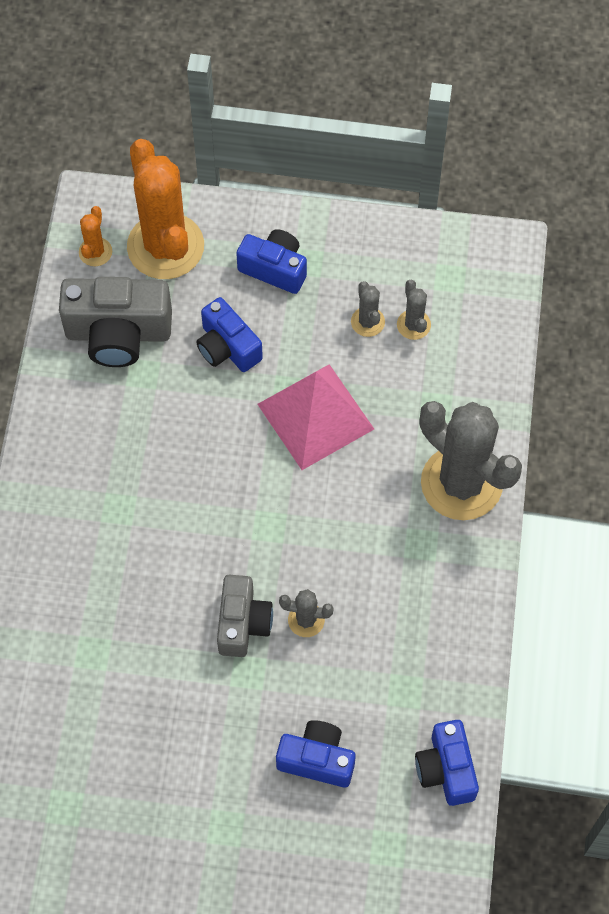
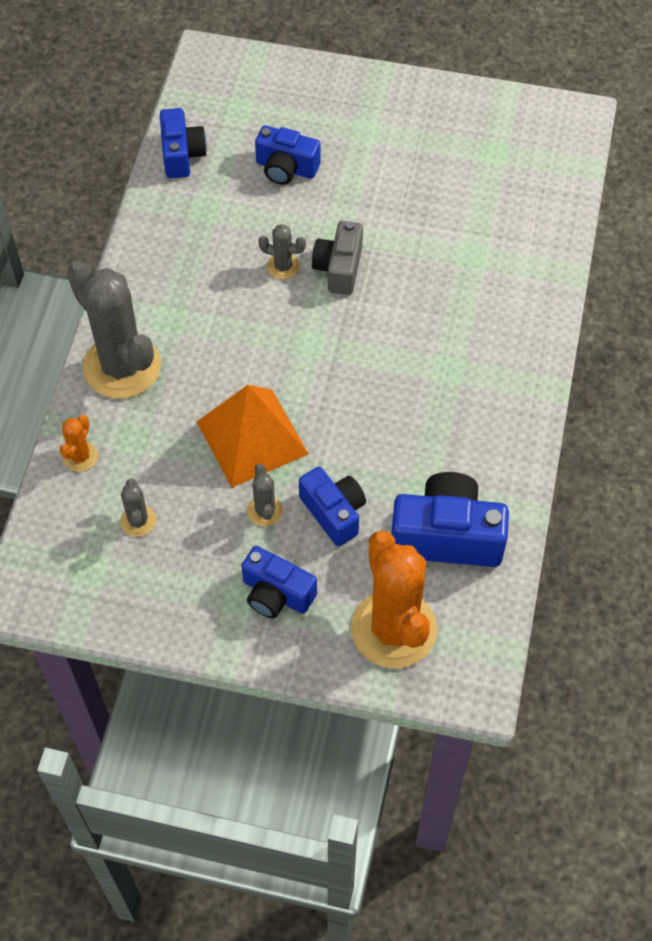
camera: 175 degrees left, 5 degrees down
grey camera [59,277,172,367] -> blue camera [391,472,509,567]
orange cactus [79,206,112,266] -> orange cactus moved to [60,415,98,472]
pink pyramid [258,364,374,470] -> orange pyramid [197,385,309,488]
grey cactus [351,281,385,337] -> grey cactus moved to [247,464,283,526]

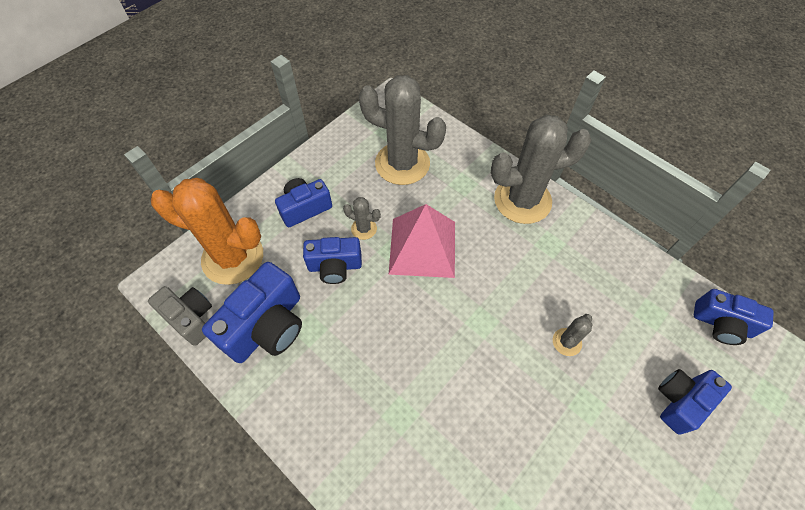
camera: 120 degrees right, 0 degrees up
orange cactus [60,415,98,472] -> none
grey cactus [120,479,156,537] -> grey cactus [359,75,446,185], size x2.30
orange pyramid [197,385,309,488] -> pink pyramid [389,204,455,278]
grey camera [312,221,363,295] -> grey camera moved to [148,286,212,346]

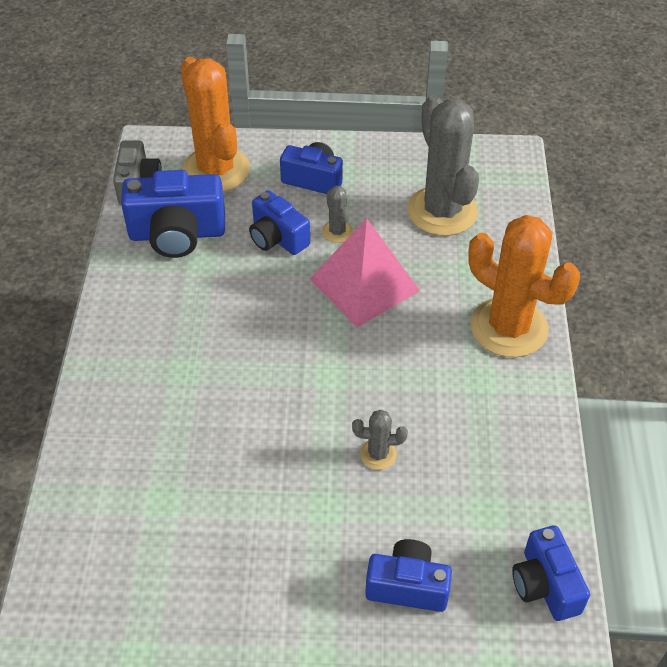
camera: 50 degrees right, 10 degrees down
grey cactus [491,114,591,224] -> orange cactus [468,215,580,357]

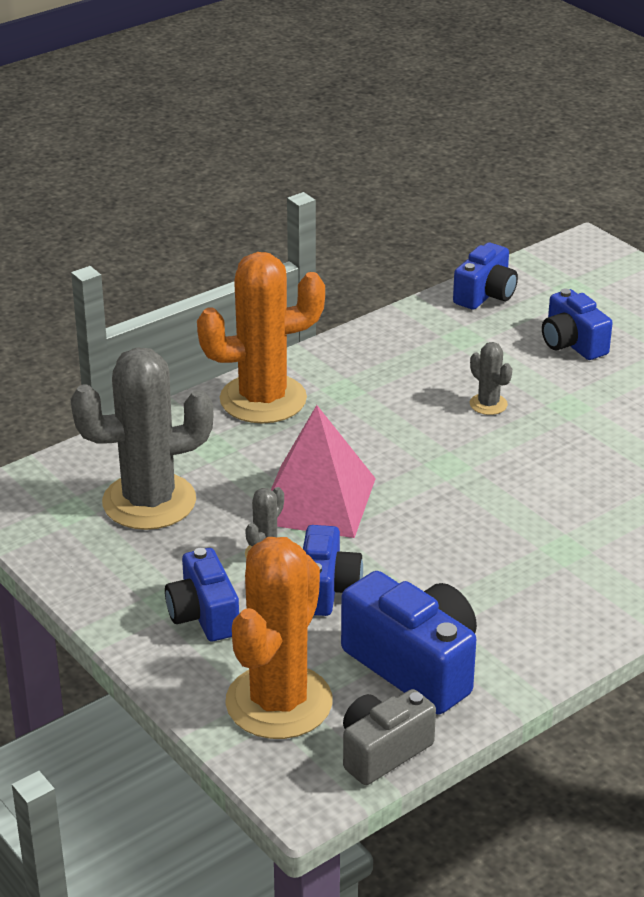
camera: 130 degrees left, 15 degrees down
grey cactus [407,95,479,236] -> grey cactus turned 45 degrees clockwise [71,347,214,530]
orange cactus [468,215,580,357] -> orange cactus turned 75 degrees clockwise [197,252,325,424]

